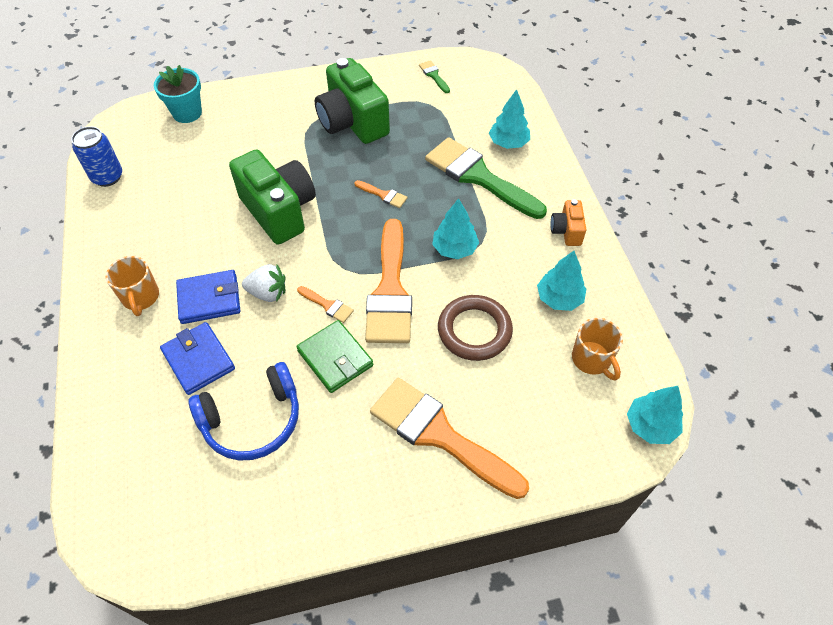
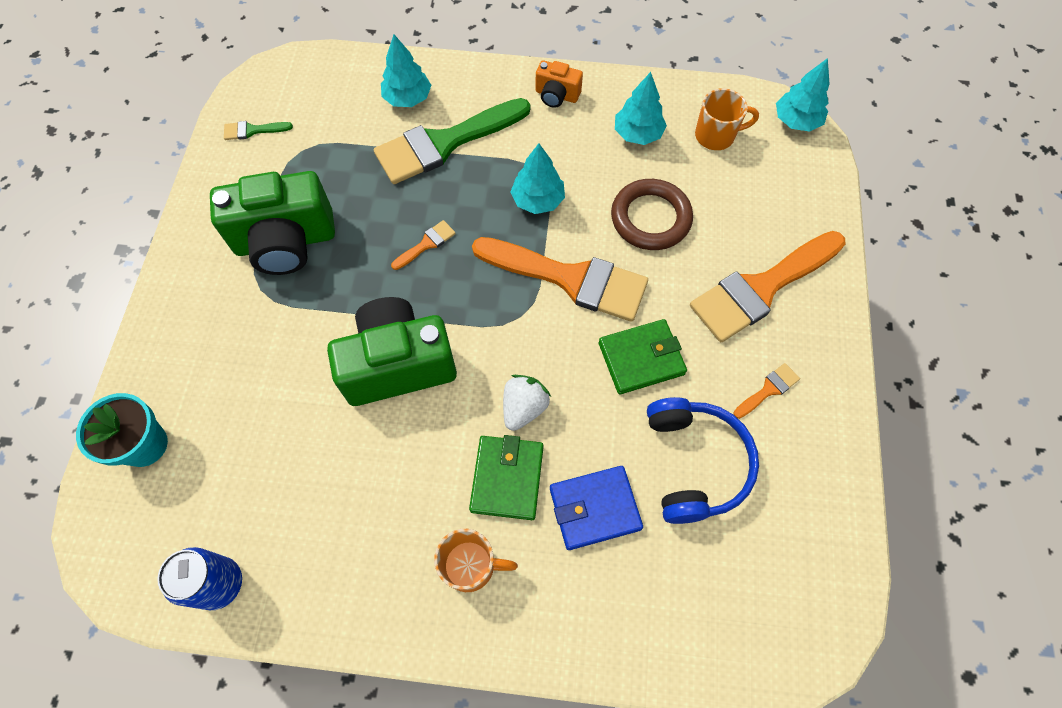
camera: 70 degrees left, 10 degrees up
blue wallet [176,270,240,324] -> green wallet [469,435,544,520]
orange brush [297,286,354,323] -> orange brush moved to [733,363,800,419]

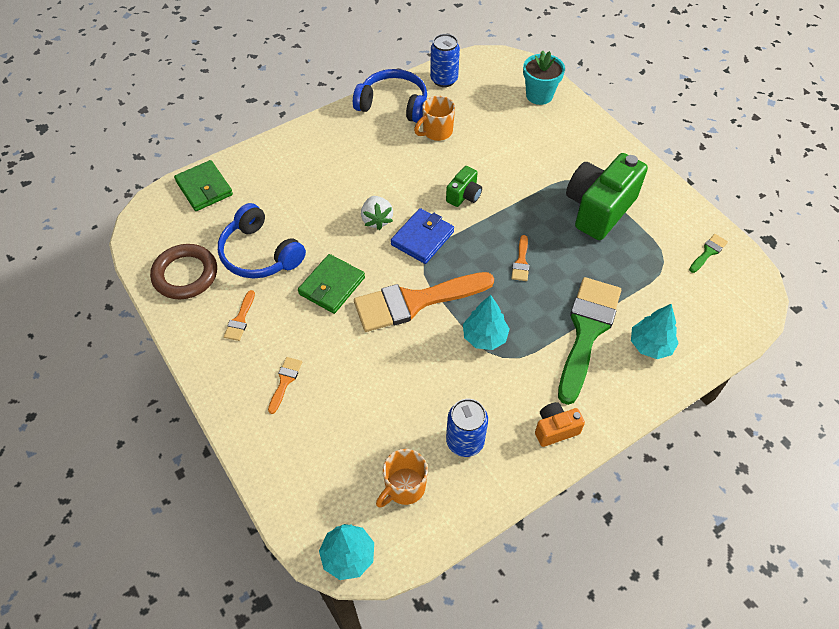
camera: 140 degrees right, 10 degrees down
green camera [327,297,457,406] -> green camera [446,166,482,207], size x0.48
orange mug [434,529,518,592] -> orange mug moved to [414,96,455,141]
green wallet [469,435,544,520] -> green wallet moved to [174,160,233,211]
blue wallet [550,466,643,550] -> blue wallet moved to [391,208,454,264]
brown ring [611,179,693,250] -> brown ring moved to [150,244,217,299]
turquoise tree [615,72,667,145] -> blue can [446,399,488,457]
orange brush [690,231,846,342] -> orange brush [268,357,302,414], size x0.41
none -> blue headphones [353,69,427,123]

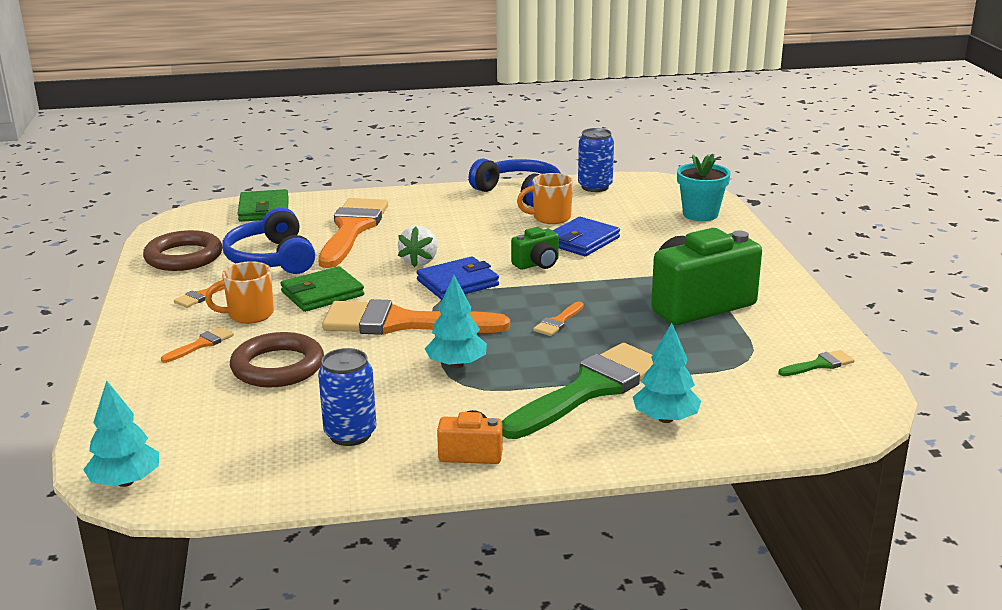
camera: 25 degrees right, 30 degrees down
orange mug [376,449,428,508] -> orange mug moved to [205,261,274,324]
none -> brown ring [230,332,324,387]
none -> orange brush [318,198,388,268]
none -> blue wallet [553,217,620,256]

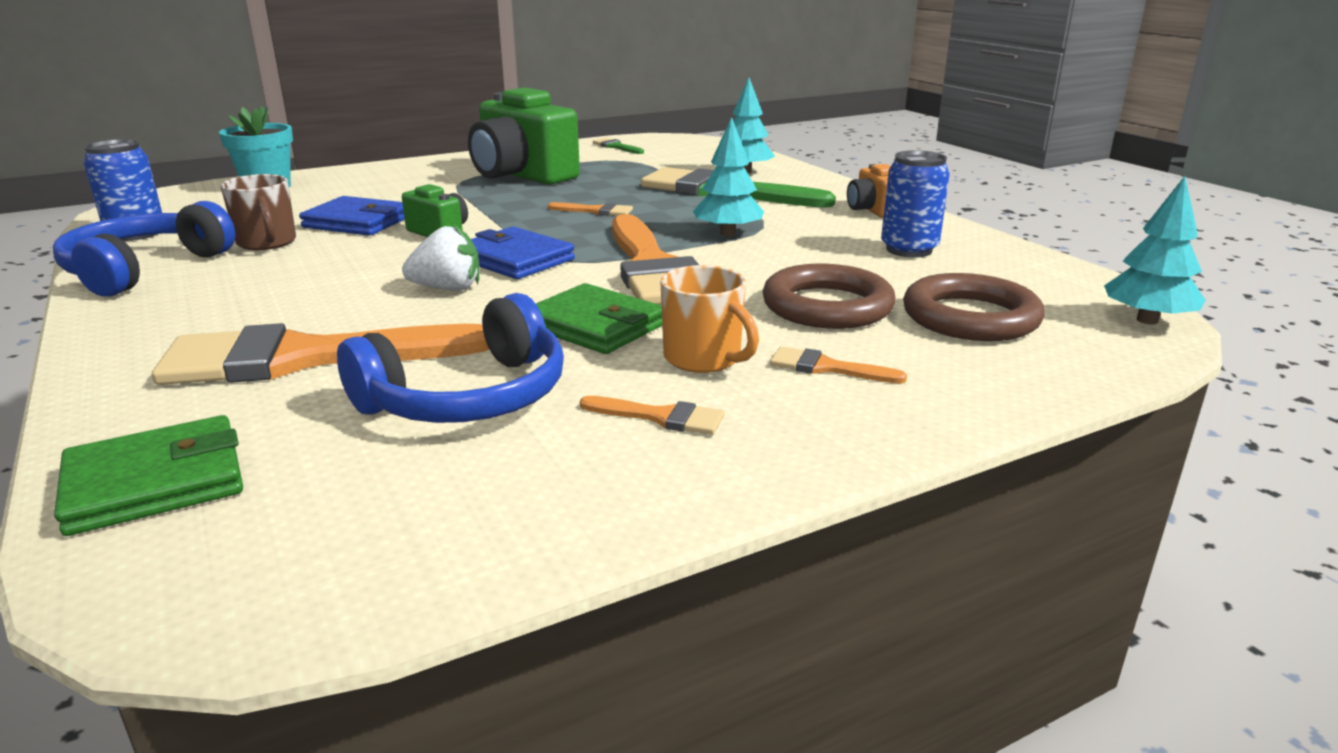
camera: 110 degrees left, 0 degrees up
brown ring [143,230,222,271] -> brown ring moved to [903,273,1045,341]
orange mug [517,173,573,224] -> brown mug [221,174,296,250]

